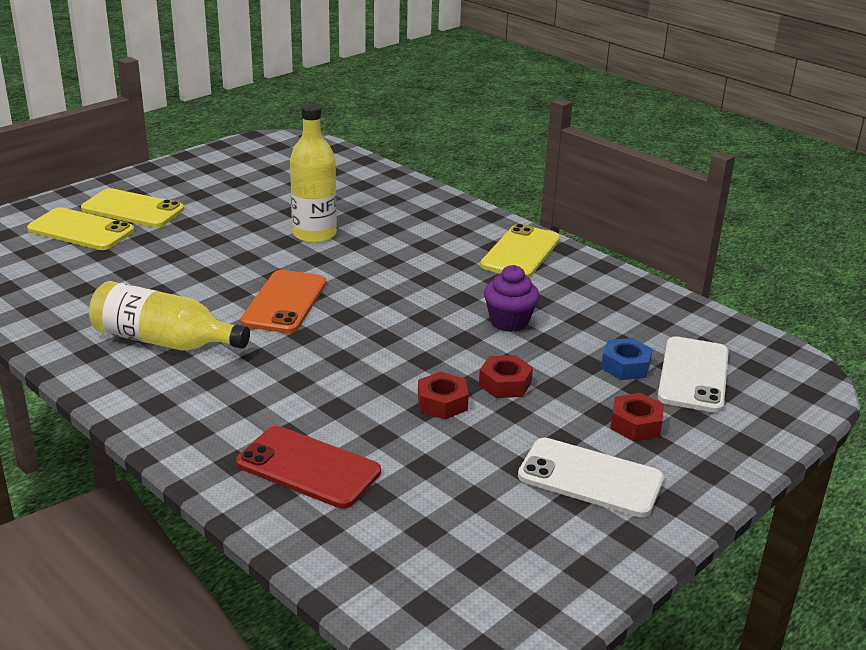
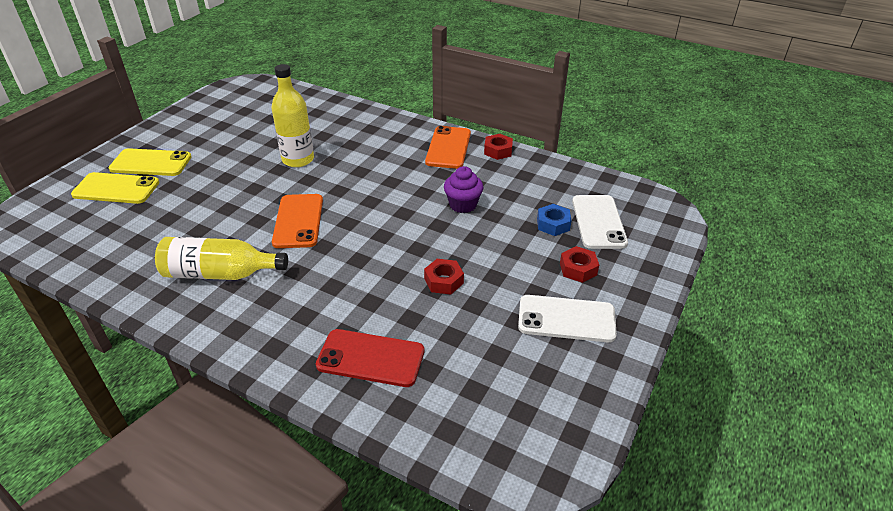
camera: 15 degrees left, 10 degrees up
red nut [479,355,533,398] -> red nut moved to [484,134,513,160]
yellow phone [480,224,560,278] -> orange phone [425,126,471,169]

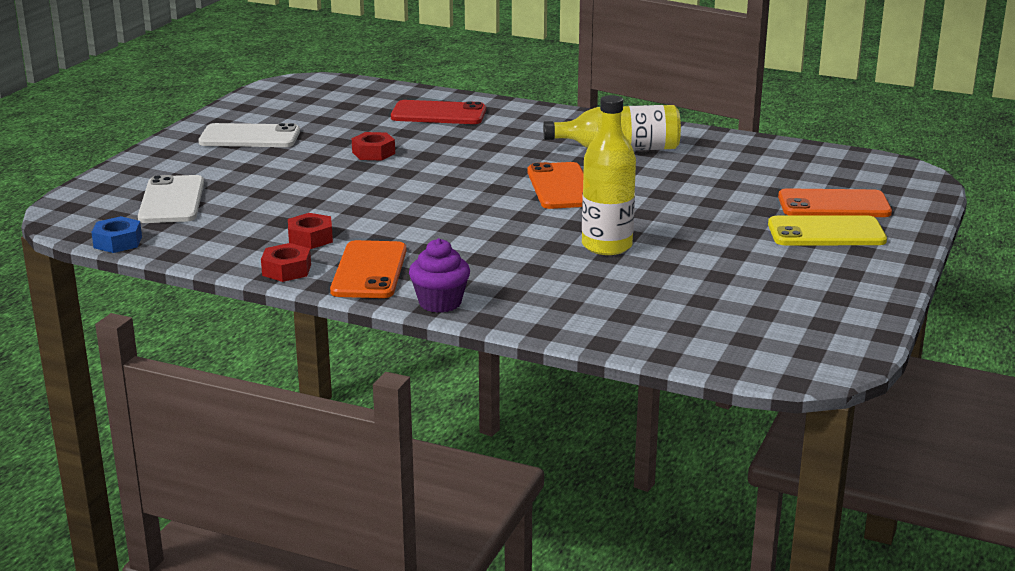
camera: 175 degrees right, 15 degrees down
yellow phone [71,172,160,204] -> orange phone [778,188,892,217]
purple cupcake [444,166,483,213] -> purple cupcake moved to [409,238,470,313]
blue nut [537,204,571,236] -> blue nut moved to [91,216,142,253]
red nut [560,246,599,283] -> red nut moved to [288,213,333,249]

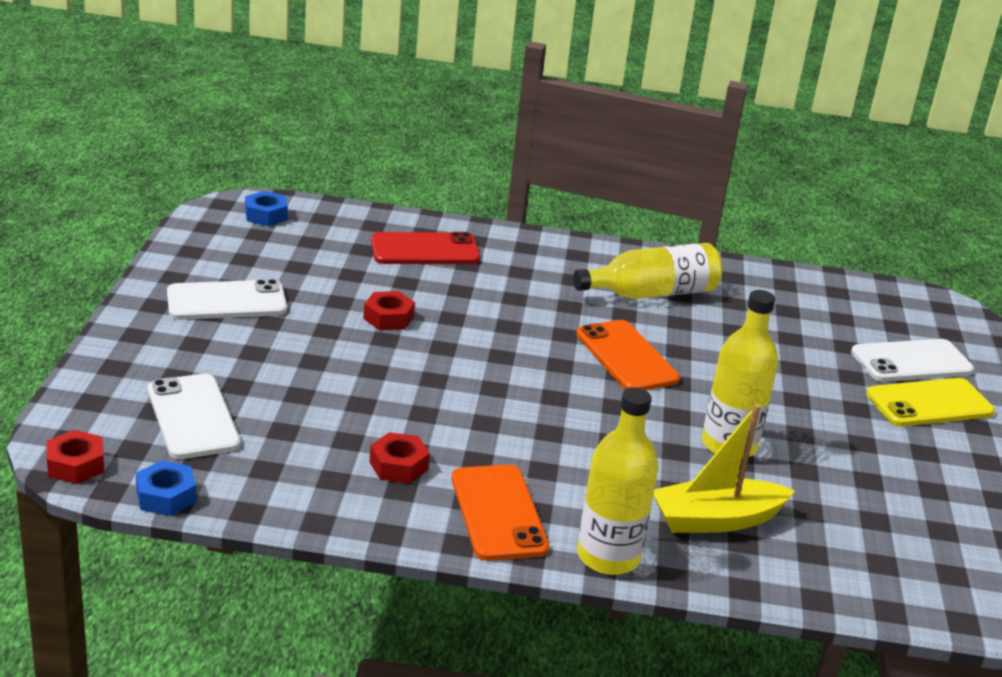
camera: 20 degrees left, 5 degrees up
red nut [261,243,311,282] -> red nut moved to [47,430,104,484]
purple cupcake [409,238,470,313] -> yellow bottle [577,387,659,575]
orange phone [778,188,892,217] -> white phone [851,339,974,382]
none -> blue nut [245,191,288,226]
none -> yellow boat [653,404,795,533]

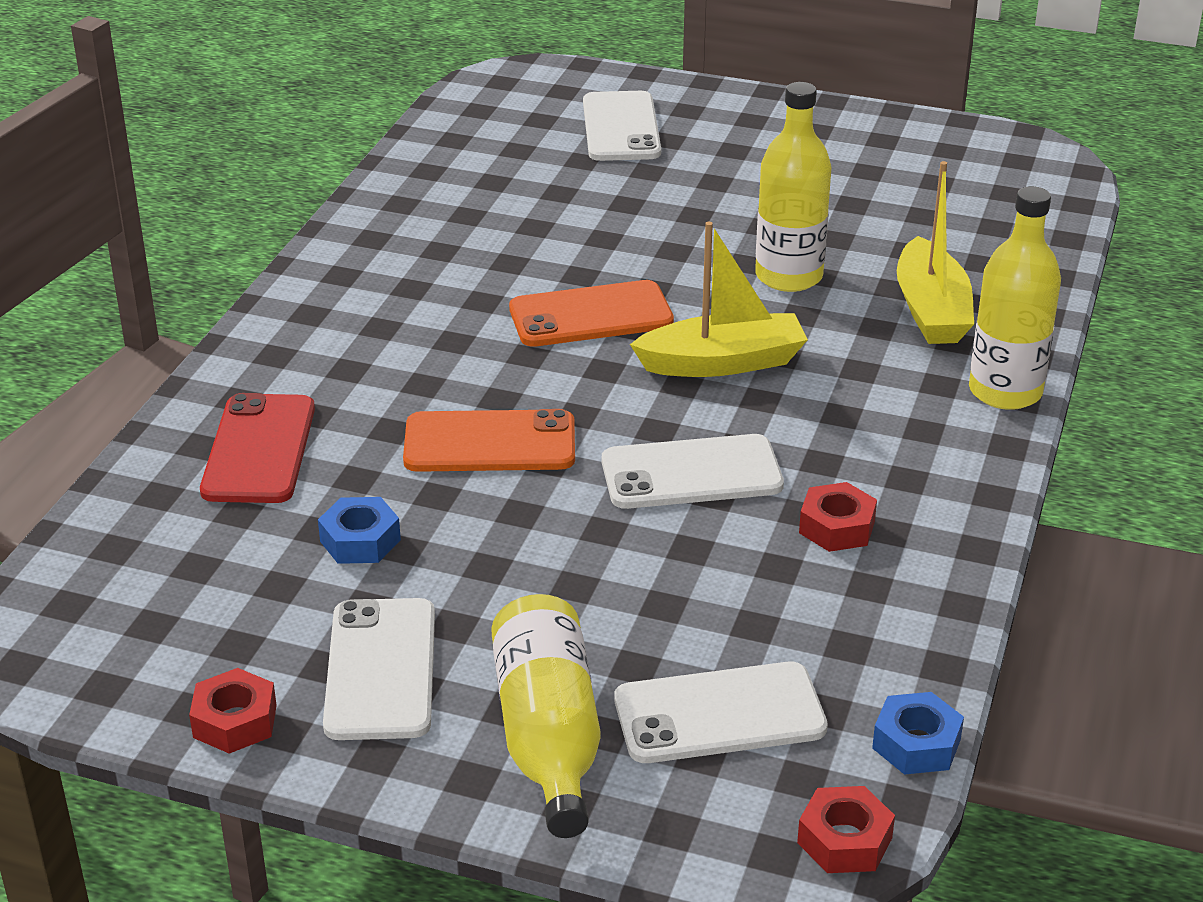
camera: 75 degrees left, 5 degrees up
blue nut [245,191,288,226] -> blue nut moved to [318,497,401,564]
red nut [363,291,415,330] -> red nut moved to [189,668,277,754]
orange phone [451,464,549,561] -> orange phone moved to [403,409,575,472]
yellow bottle [573,243,722,299] -> yellow bottle moved to [491,594,600,838]
yellow phone [866,378,995,426] -> none
none -> white phone [602,434,784,509]
none -> yellow boat [630,222,808,377]

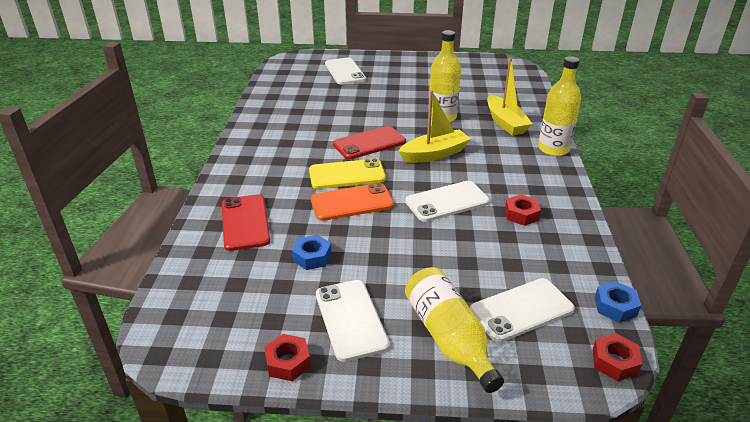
camera: 15 degrees left, 0 degrees up
orange phone [509,280,674,347] -> red phone [333,126,406,159]
none -> yellow phone [309,158,386,189]

